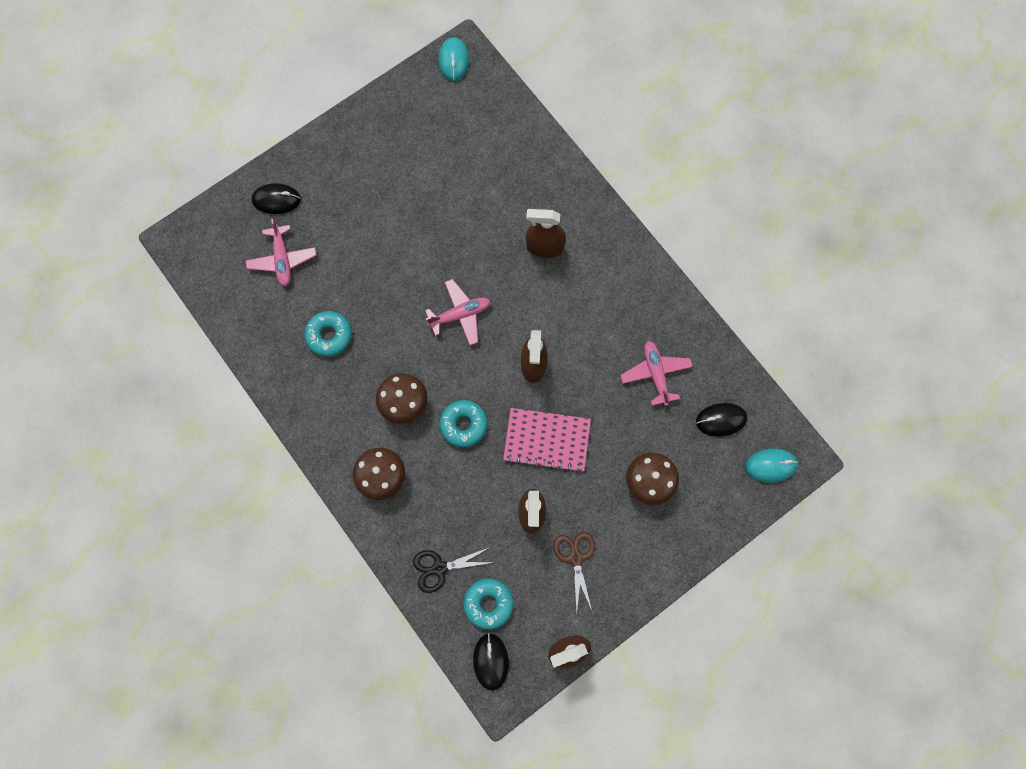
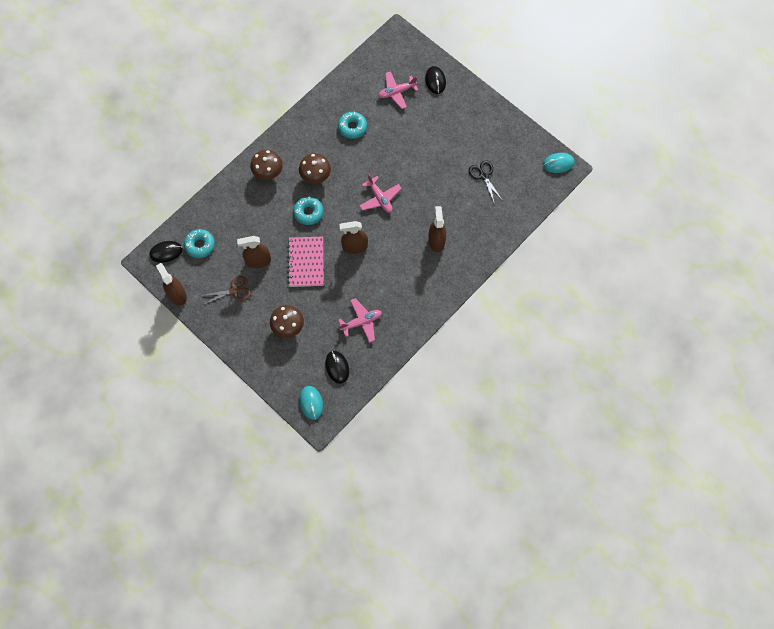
camera: 80 degrees right, 5 degrees down
black scissors [413,547,495,593] -> black scissors moved to [469,160,503,204]

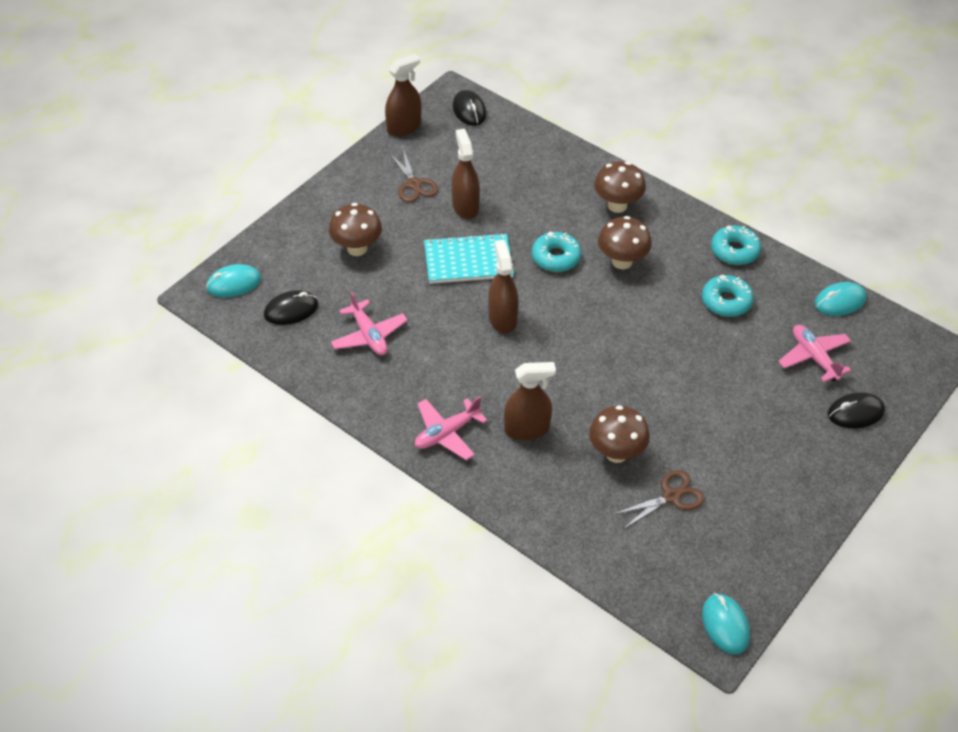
camera: 85 degrees right, 20 degrees down
turquoise donut [184,229,215,258] -> turquoise donut moved to [711,225,761,265]
pink notebook [288,237,324,287] -> turquoise notebook [424,233,514,284]
pink plane [359,174,402,213] -> pink plane moved to [415,396,487,460]
black scissors [469,160,503,204] -> brown scissors [613,470,705,529]
none -> brown mushroom [589,405,650,463]
none -> turquoise mouse [815,282,866,316]

